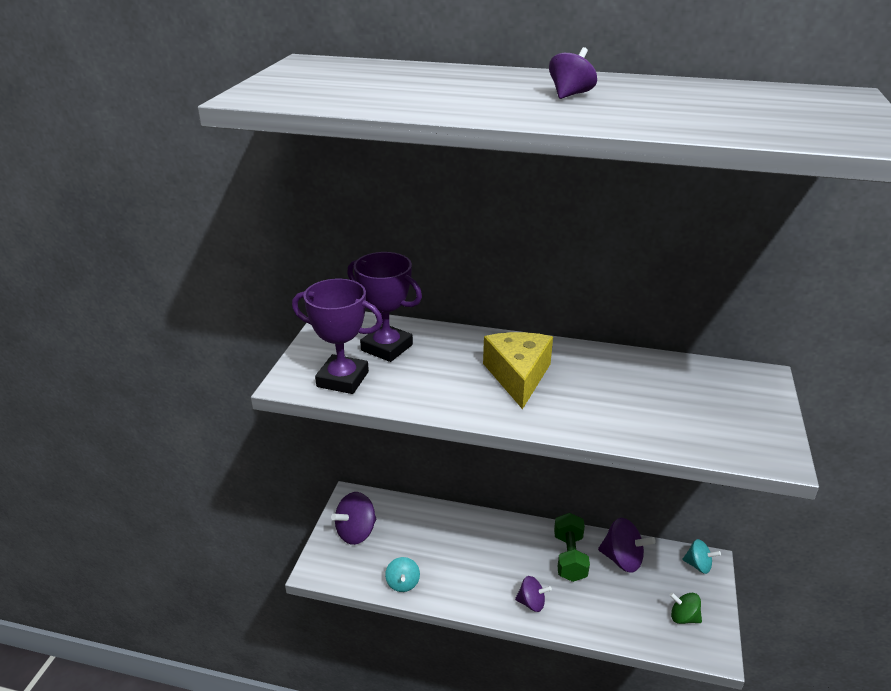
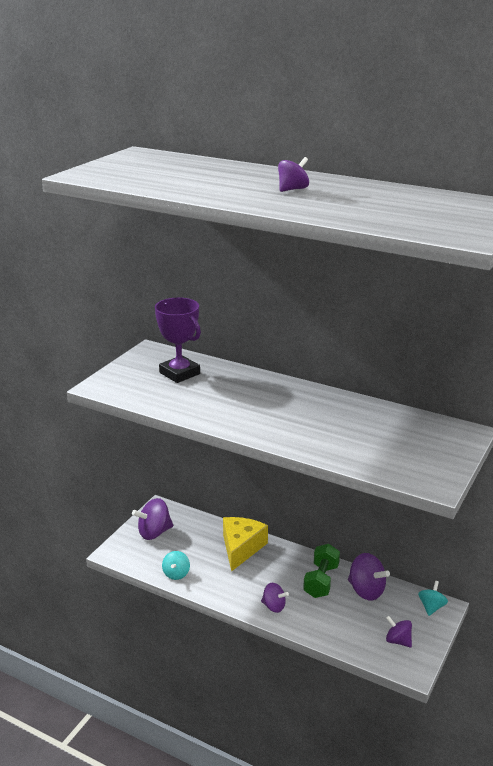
camera: 15 degrees right, 5 degrees down
purple trophy [292,279,383,394] -> none
yellow cheese [483,332,553,409] -> yellow cheese moved to [223,517,268,572]
green spinning top [670,592,702,624] -> purple spinning top [386,616,412,647]
turquoise spinning top [682,539,721,574] -> turquoise spinning top turned 105 degrees counterclockwise [418,581,448,616]

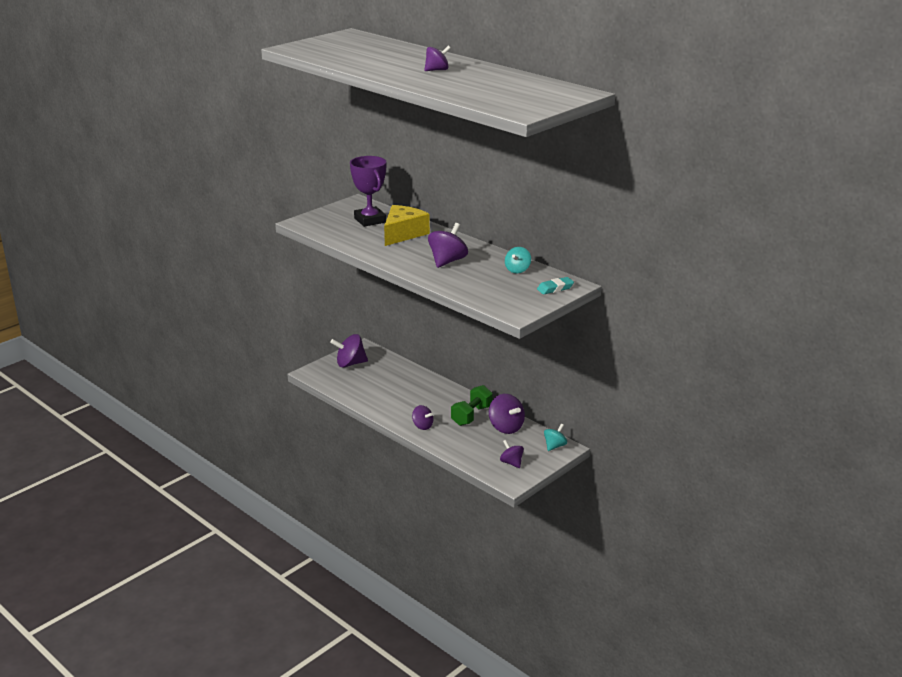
camera: 15 degrees right, 0 degrees up
turquoise spinning top [162,551,190,580] -> turquoise spinning top moved to [505,247,531,274]
yellow cheese [223,517,268,572] -> yellow cheese moved to [384,205,430,246]
none -> purple spinning top [428,223,468,268]
none -> turquoise eraser [537,277,574,294]

